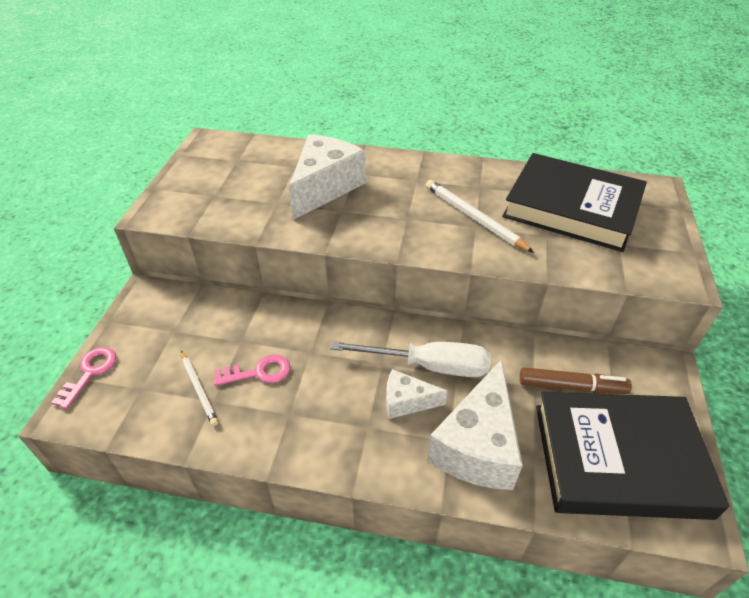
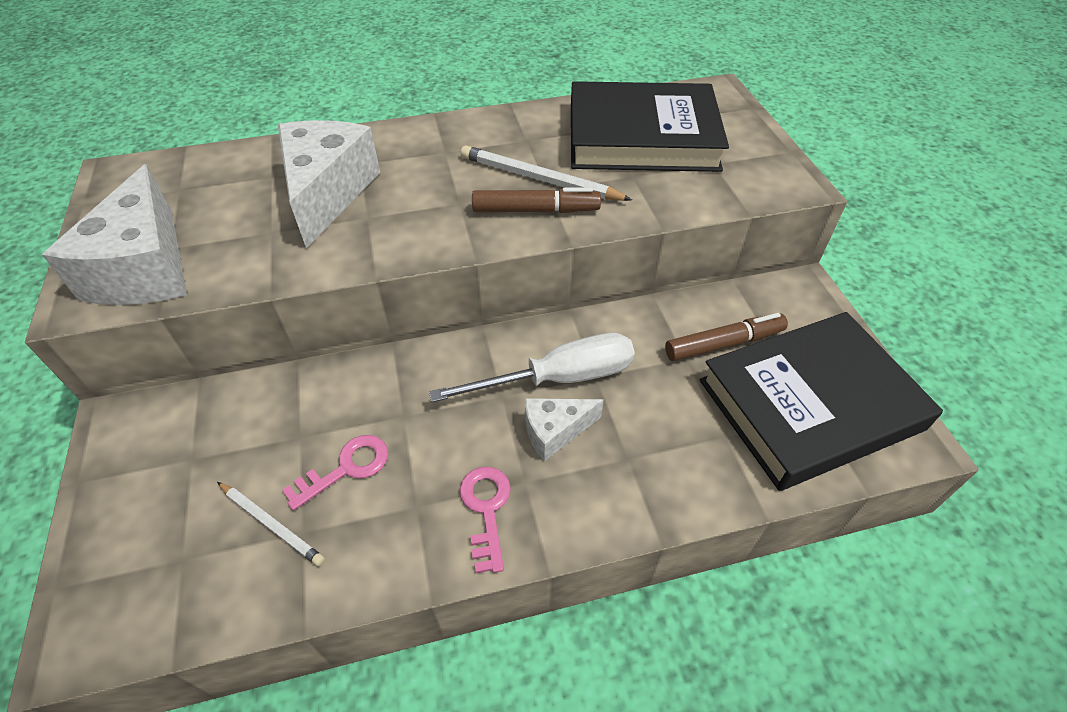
camera: 25 degrees left, 5 degrees up
pink key [51,347,116,409] -> pink key moved to [459,467,511,573]
white cheese [427,359,523,490] -> white cheese moved to [42,164,187,305]
none -> brown marker [472,188,601,213]

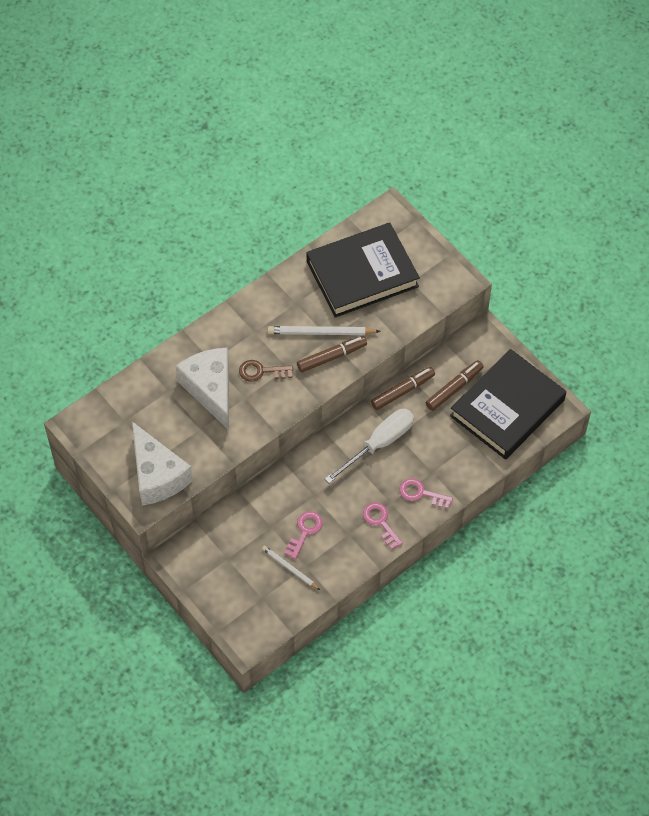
camera: 25 degrees left, 10 degrees up
white pencil [217,482,325,566] -> white pencil turned 150 degrees counterclockwise [262,546,320,590]
white cheese [525,398,604,461] -> none
none -> brown key [239,360,293,382]
none -> brown marker [371,367,435,410]
none -> pink key [399,478,453,509]

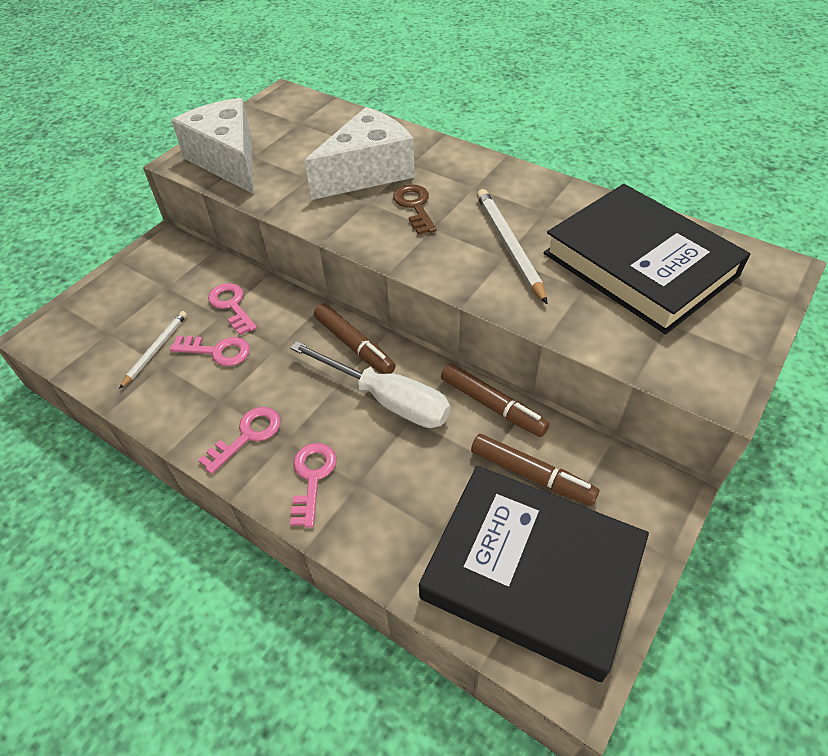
camera: 75 degrees right, 10 degrees down
white cheese [132,421,193,506] -> white cheese turned 105 degrees clockwise [171,98,254,194]
brown marker [297,336,367,373] -> brown marker moved to [314,303,396,374]
none -> pink key [208,283,257,335]

